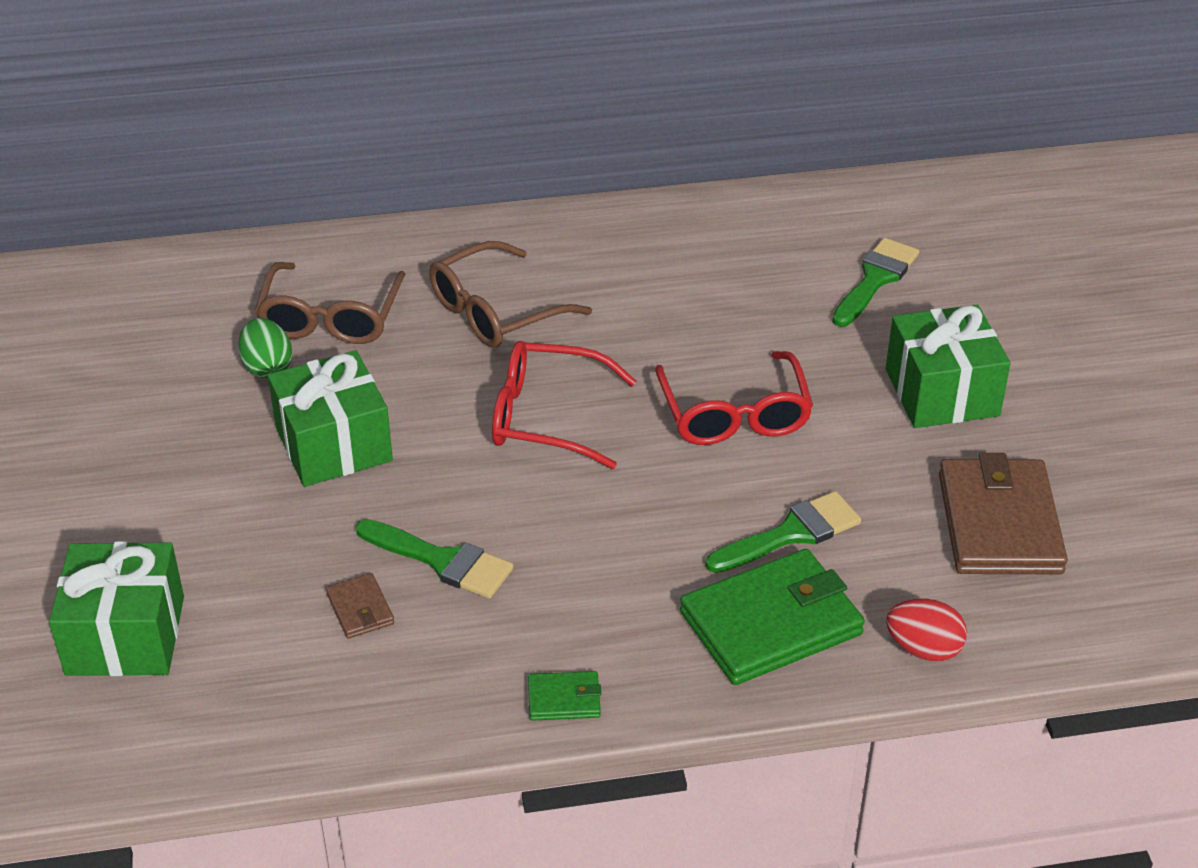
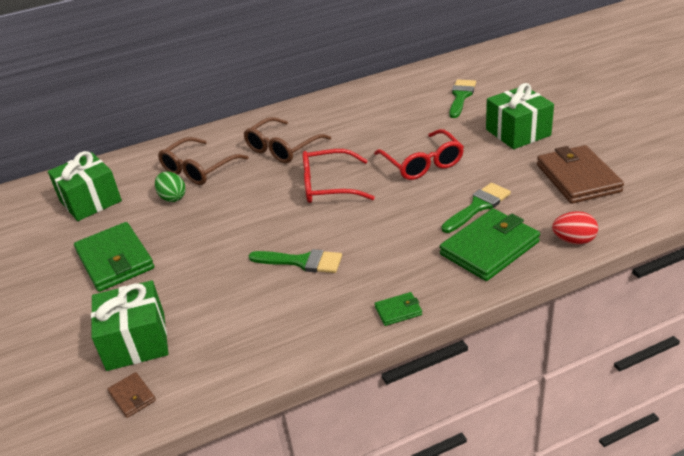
camera: 10 degrees left, 5 degrees down
brown glasses [255,262,406,344] -> brown glasses turned 45 degrees clockwise [158,137,249,185]
green gift [268,350,393,487] -> green gift moved to [48,151,122,221]
brown wallet [326,573,394,639] -> brown wallet moved to [108,372,156,418]
none -> green wallet [74,222,154,292]

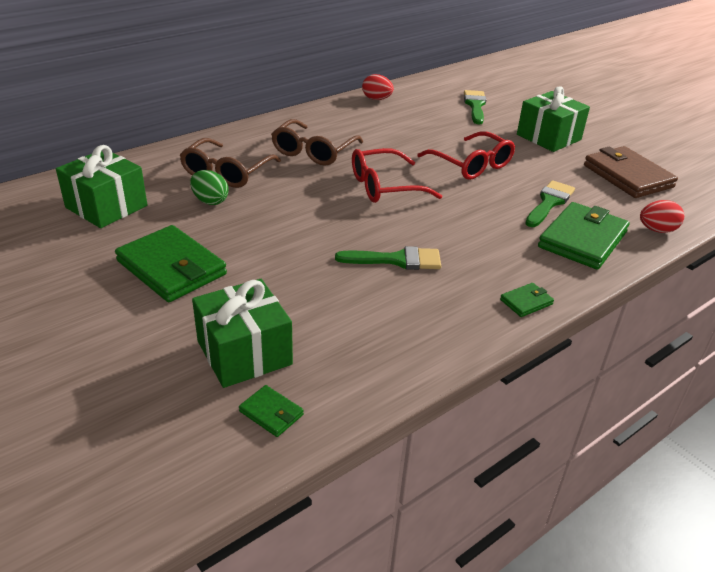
camera: 20 degrees left, 0 degrees up
brown wallet [108,372,156,418] -> green wallet [239,385,304,437]
none -> red egg [362,74,394,100]

